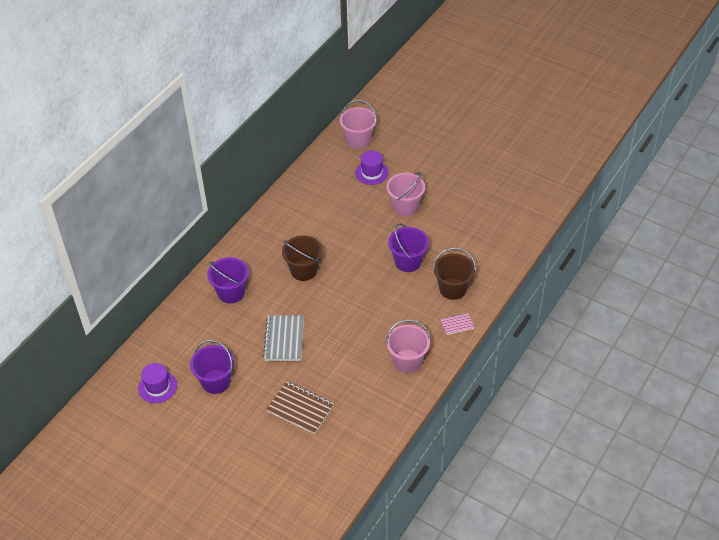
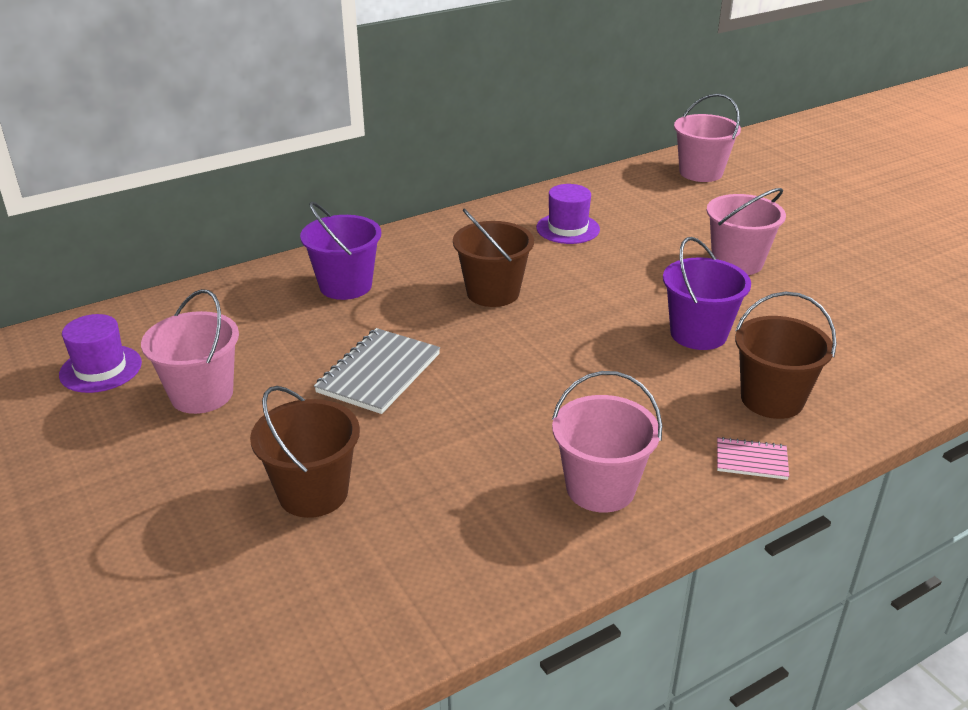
camera: 25 degrees right, 15 degrees down
purple bucket [190,340,234,394] -> pink bucket [141,289,239,414]
brown notebook [266,381,334,434] -> brown bucket [250,386,360,518]
purple hat [355,150,389,185] -> purple hat moved to [536,184,600,244]

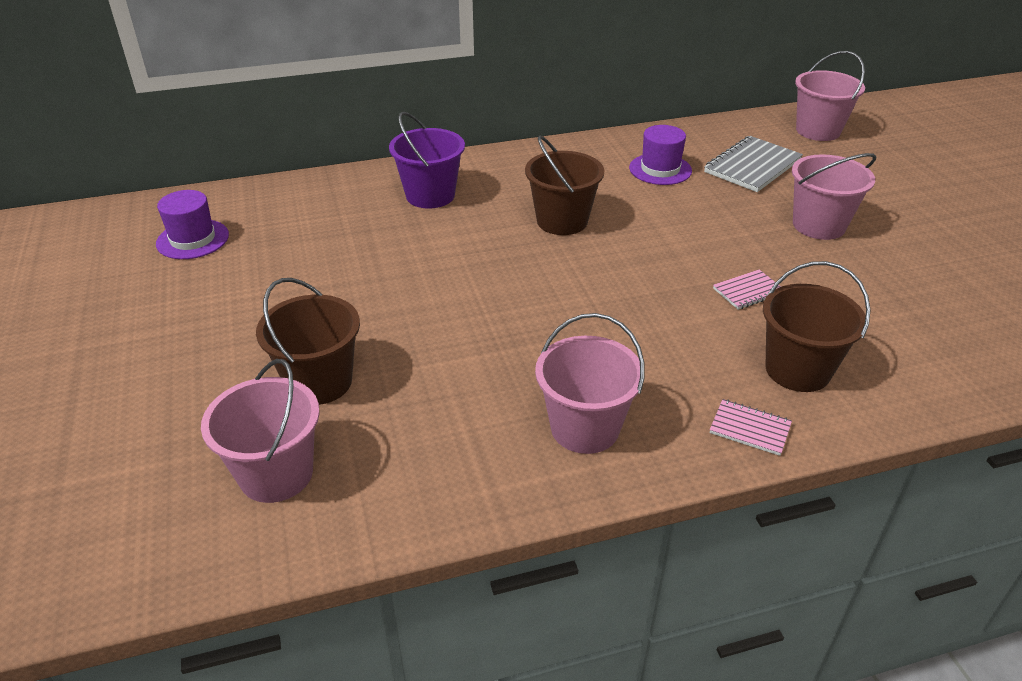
camera: 15 degrees right, 5 degrees up
pink bucket [141,289,239,414] -> pink bucket moved to [201,359,320,503]
grey notebook [314,328,440,414] -> grey notebook moved to [704,136,803,192]
purple bucket [663,237,751,350] -> pink notebook [713,270,781,310]

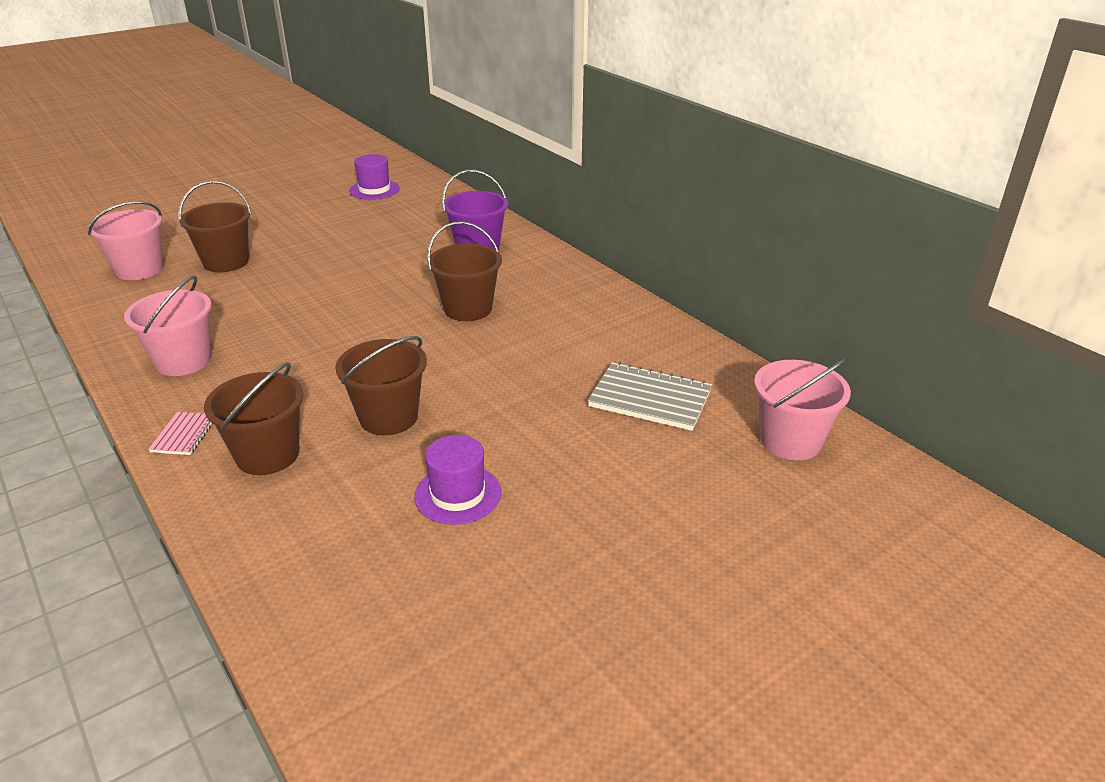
camera: 70 degrees right, 5 degrees down
purple hat [629,125,692,185] -> purple hat moved to [414,435,501,525]
pink notebook [713,270,781,310] -> brown bucket [335,336,427,436]
pink bucket [792,153,876,240] -> none

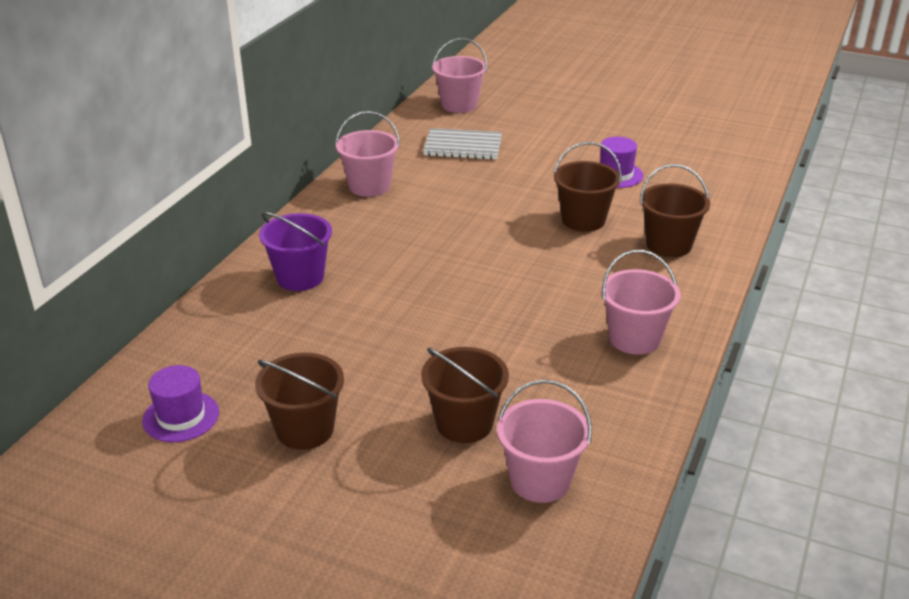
camera: 120 degrees left, 0 degrees up
pink notebook [148,412,213,455] -> none
brown bucket [427,221,502,321] -> brown bucket moved to [255,353,344,450]
grey notebook [588,362,712,431] -> grey notebook turned 75 degrees counterclockwise [423,128,502,160]
none -> pink bucket [335,111,400,197]

